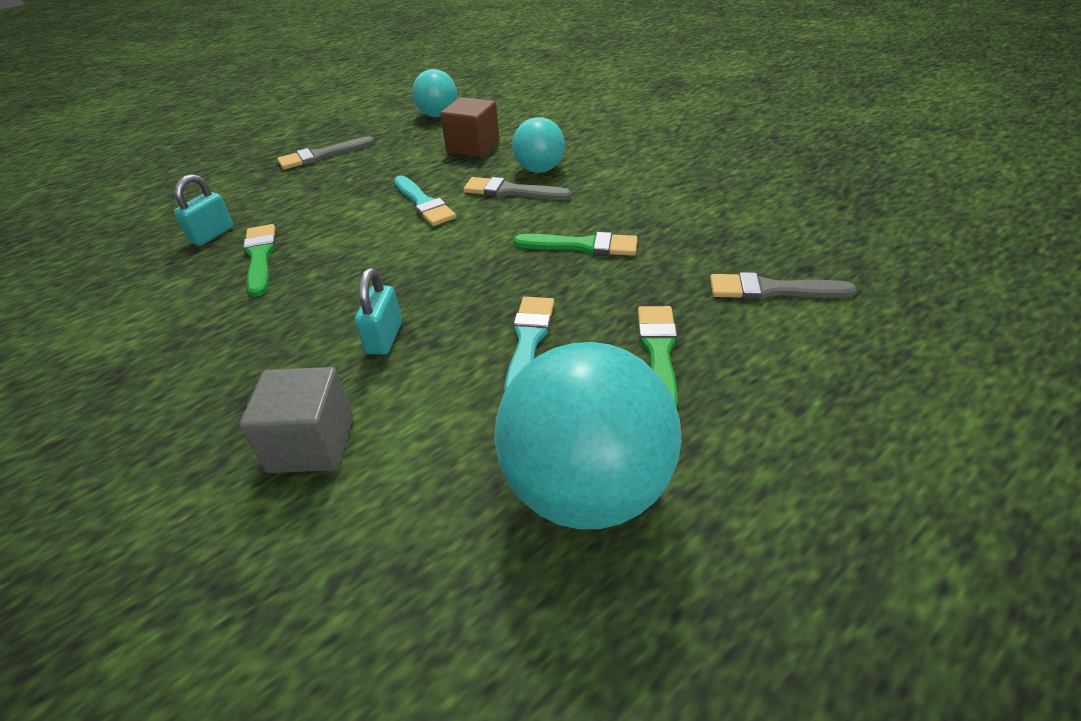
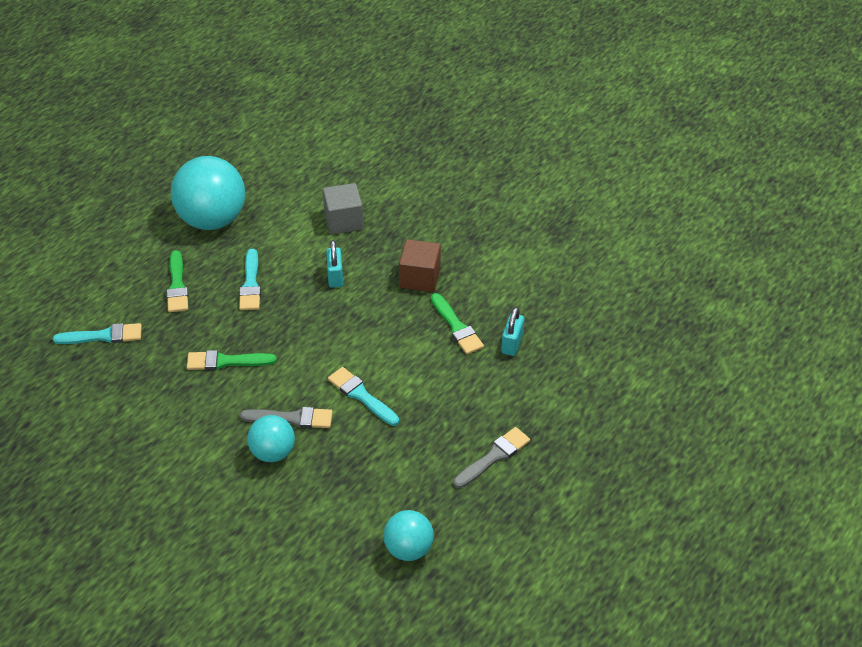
camera: 165 degrees right, 5 degrees up
brown cube [440,97,500,157] -> brown cube moved to [399,239,441,292]
grey brush [710,272,856,300] -> turquoise brush [53,323,142,344]

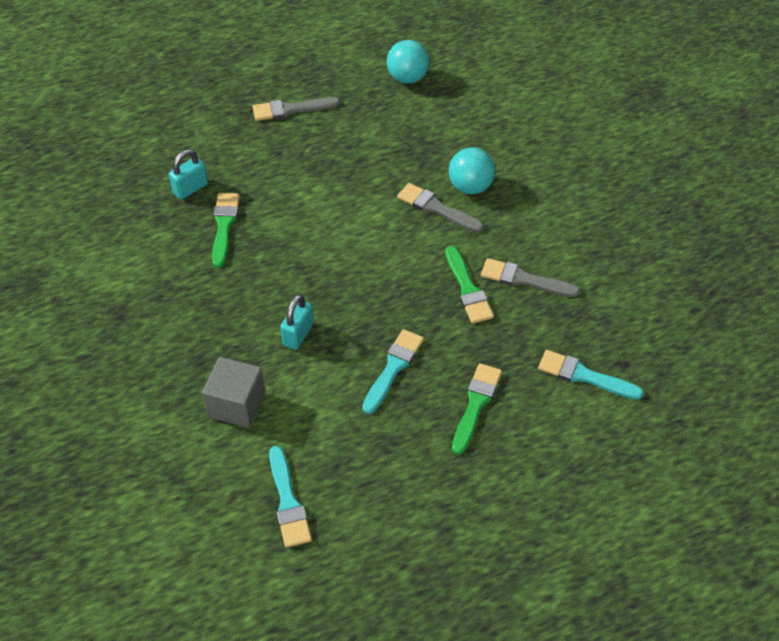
camera: 150 degrees left, 5 degrees up
turquoise ball [171,156,245,230] -> none
green brush [187,350,277,370] -> green brush turned 45 degrees clockwise [445,246,494,323]
turquoise brush [328,367,399,426] -> turquoise brush moved to [269,446,312,548]
brown cube [399,239,441,292] -> none
none -> grey brush [481,258,580,297]

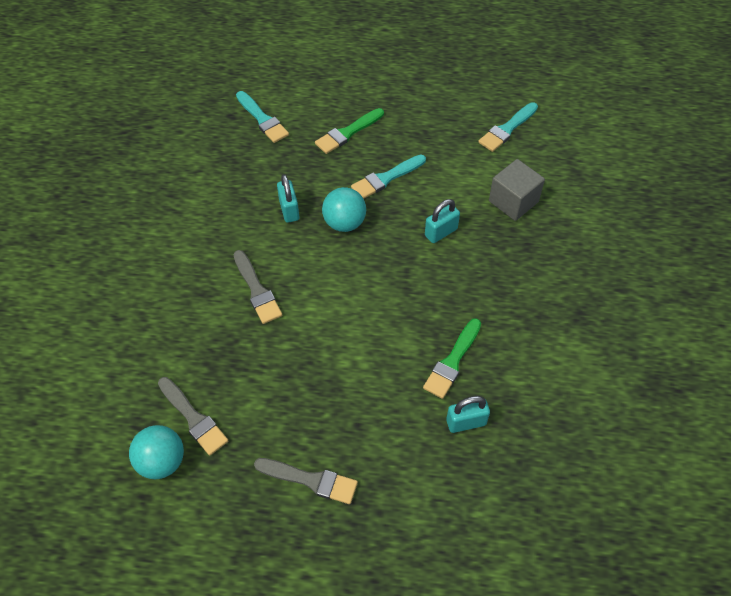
camera: 150 degrees left, 5 degrees up
turquoise brush [269,446,312,548] -> turquoise brush turned 150 degrees counterclockwise [478,102,538,152]
green brush [445,246,494,323] -> turquoise padlock [277,174,299,223]
turquoise ball [449,147,495,194] -> turquoise ball moved to [322,187,366,232]
grey brush [481,258,580,297] -> grey brush moved to [158,377,229,456]

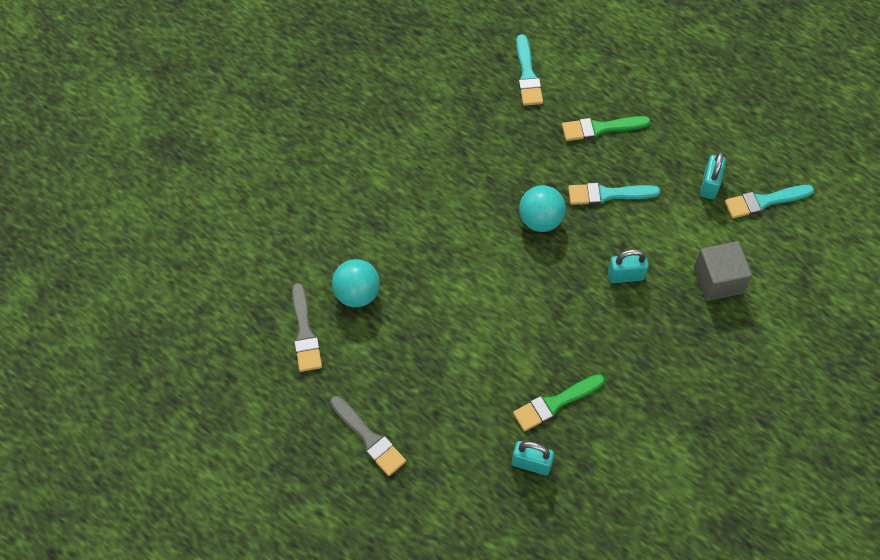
camera: 30 degrees right, 5 degrees up
turquoise ball [129,425,184,479] -> turquoise ball moved to [332,259,380,307]
grey brush [234,250,282,324] -> none
turquoise padlock [277,174,299,223] -> turquoise padlock moved to [700,151,726,199]

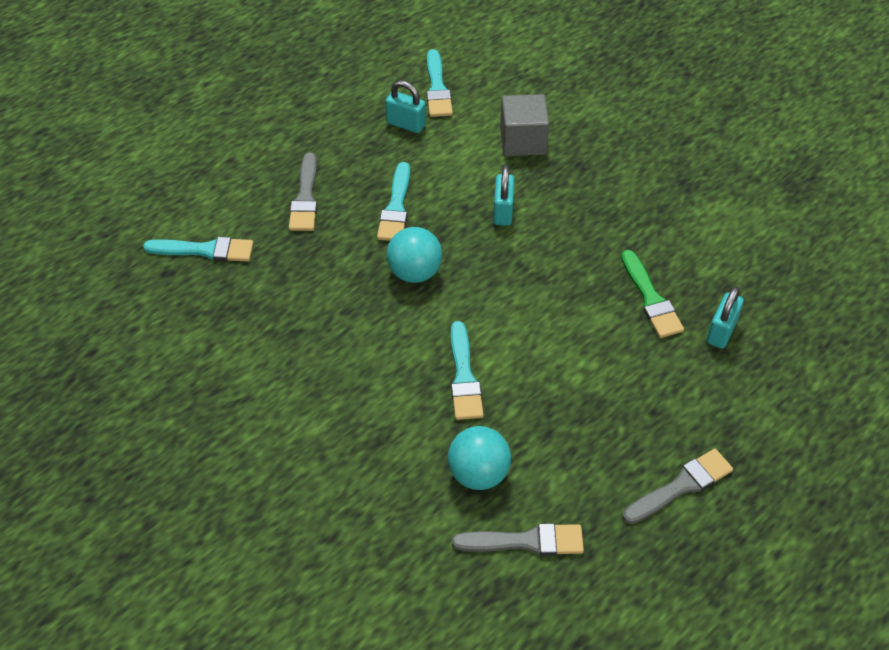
camera: 80 degrees left, 10 degrees down
green brush [562,116,651,141] -> grey brush [289,153,317,231]
none -> turquoise brush [451,321,484,420]

